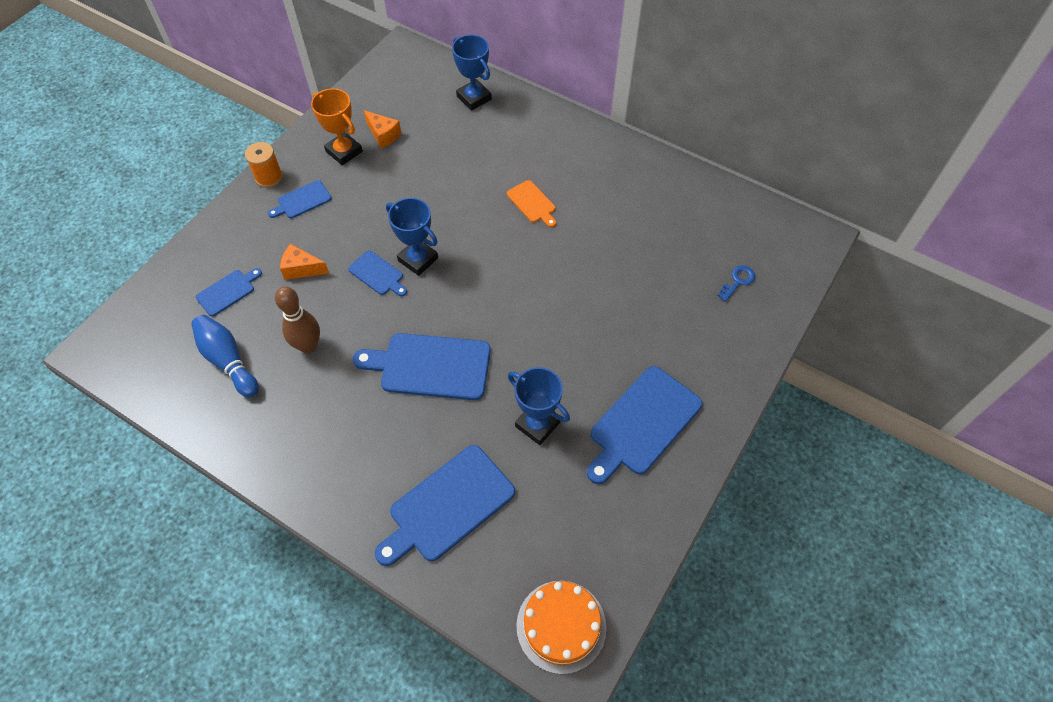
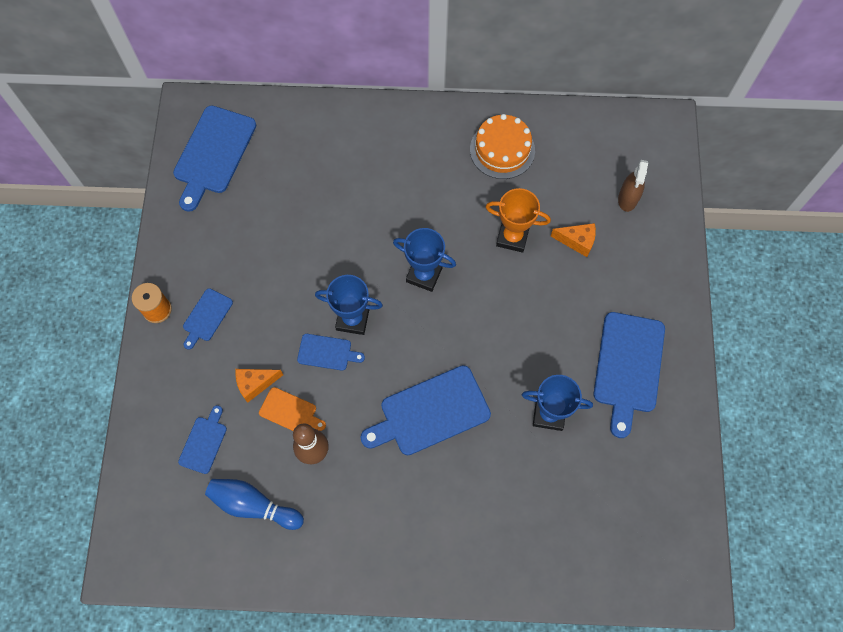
camera: 30 degrees left, 10 degrees up
orange trophy [311,88,363,165] -> orange trophy moved to [486,188,551,253]
orange cheese [363,110,401,148] -> orange cheese moved to [551,223,596,257]
blue cutting board [375,445,515,566] -> blue cutting board moved to [173,105,256,212]
blue trophy [452,35,492,111] -> blue trophy moved to [393,228,456,292]
orange cutting board [507,180,556,227] -> orange cutting board moved to [259,387,326,431]
orange cake [516,581,606,674] -> orange cake moved to [470,114,535,179]
blue key [717,265,755,302] -> brown spray bottle [618,160,648,212]

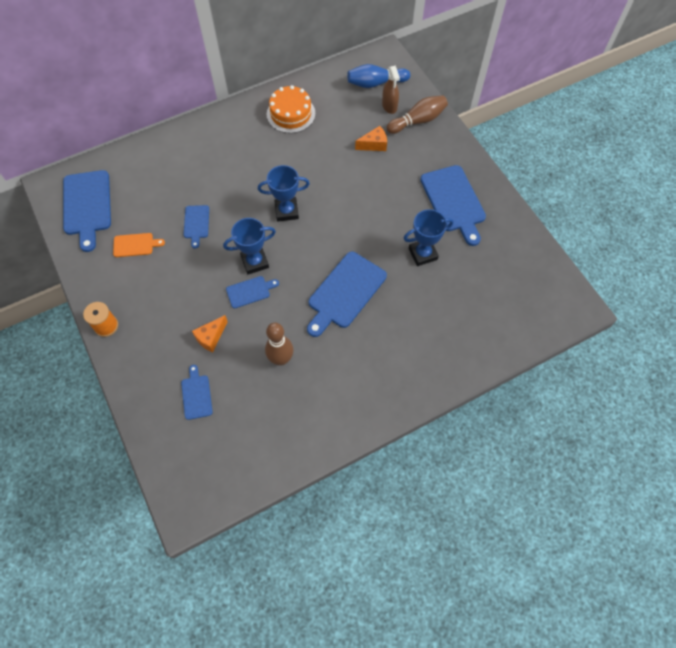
camera: 30 degrees left, 5 degrees down
blue cutting board [183,288,233,350] -> blue cutting board moved to [184,205,209,249]
blue bowling pin [205,479,304,530] -> blue bowling pin moved to [347,64,410,88]
orange cutting board [259,387,326,431] -> orange cutting board moved to [113,233,165,257]
orange trophy [486,188,551,253] -> none
none -> brown bowling pin [387,95,448,134]

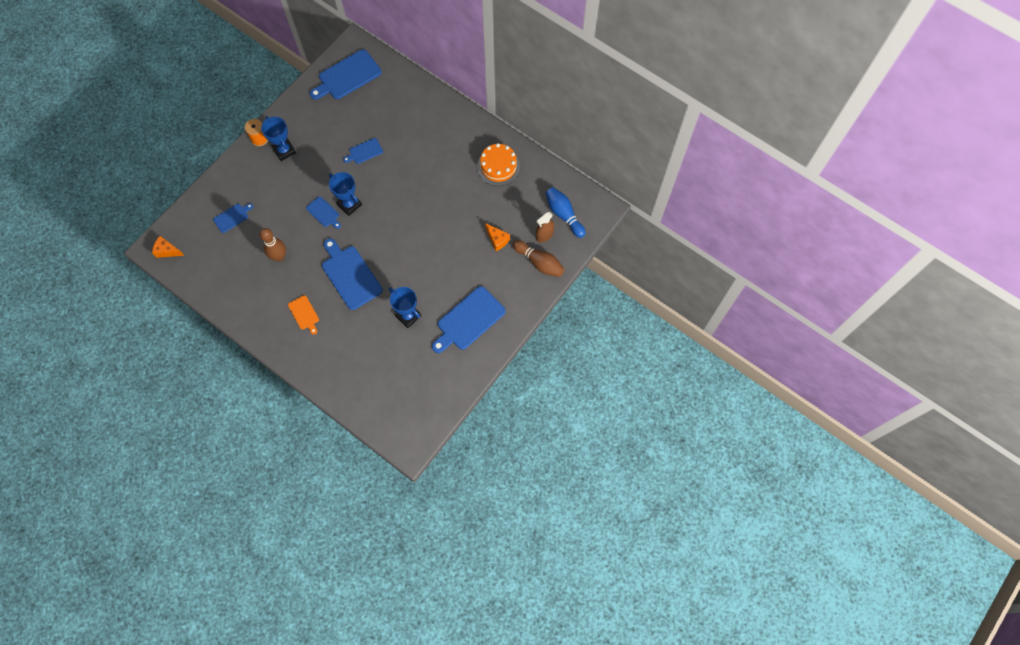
camera: 65 degrees right, 5 degrees up
orange cutting board [113,233,165,257] -> orange cutting board moved to [288,295,319,335]
orange cheese [192,315,228,352] -> orange cheese moved to [152,236,184,258]
blue trophy [258,165,310,222] -> blue trophy moved to [261,116,296,161]
blue cutting board [307,252,387,337] -> blue cutting board turned 45 degrees clockwise [322,238,383,310]

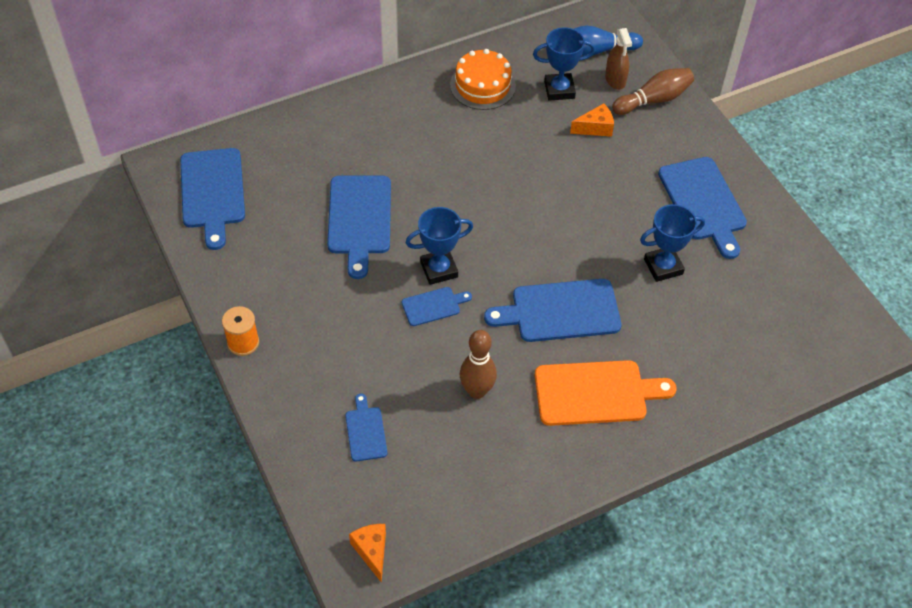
camera: 65 degrees left, 15 degrees down
orange cheese [152,236,184,258] -> orange cheese turned 120 degrees clockwise [349,524,386,583]
blue trophy [261,116,296,161] -> blue trophy moved to [533,27,595,101]
orange cutting board [288,295,319,335] -> orange cutting board [535,360,677,426], size x1.92
blue cutting board [343,138,383,164] -> blue cutting board [327,176,391,279], size x1.92

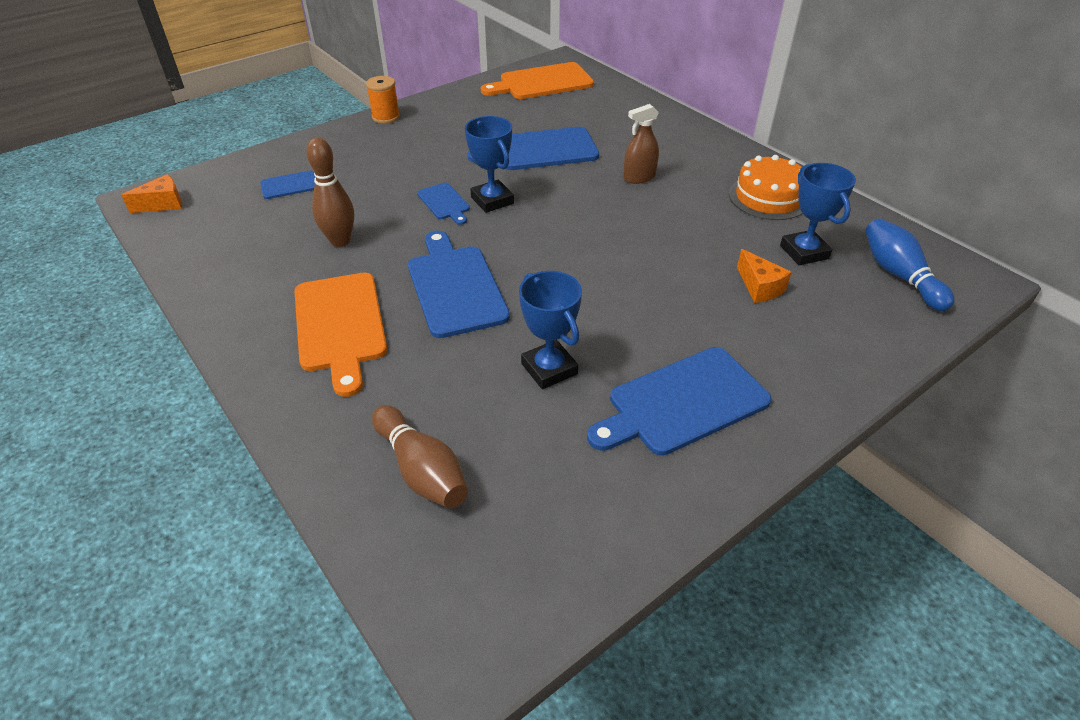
camera: 80 degrees right, 10 degrees down
blue cutting board [180,148,245,250] -> orange cutting board [481,62,594,99]
brown spray bottle [605,28,632,90] -> brown spray bottle moved to [623,104,659,184]
brown bowling pin [612,68,694,115] -> brown bowling pin moved to [372,405,468,508]

